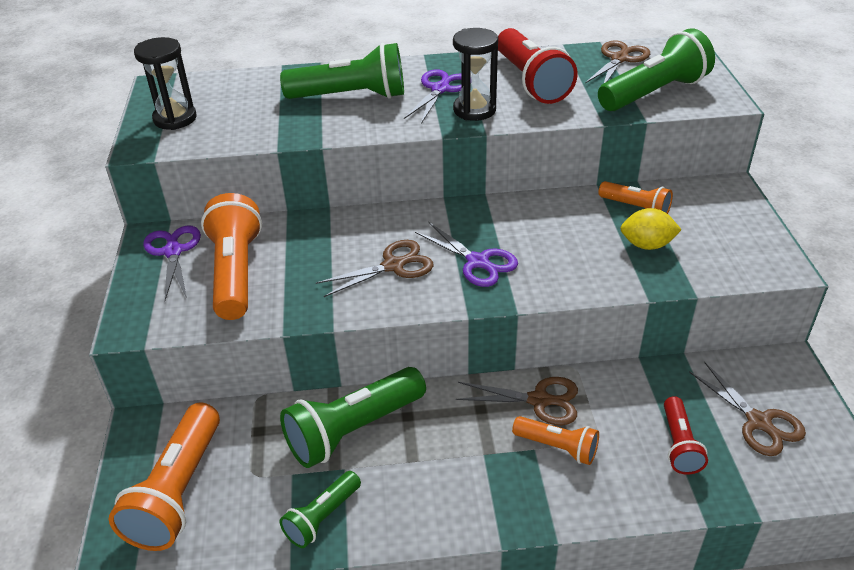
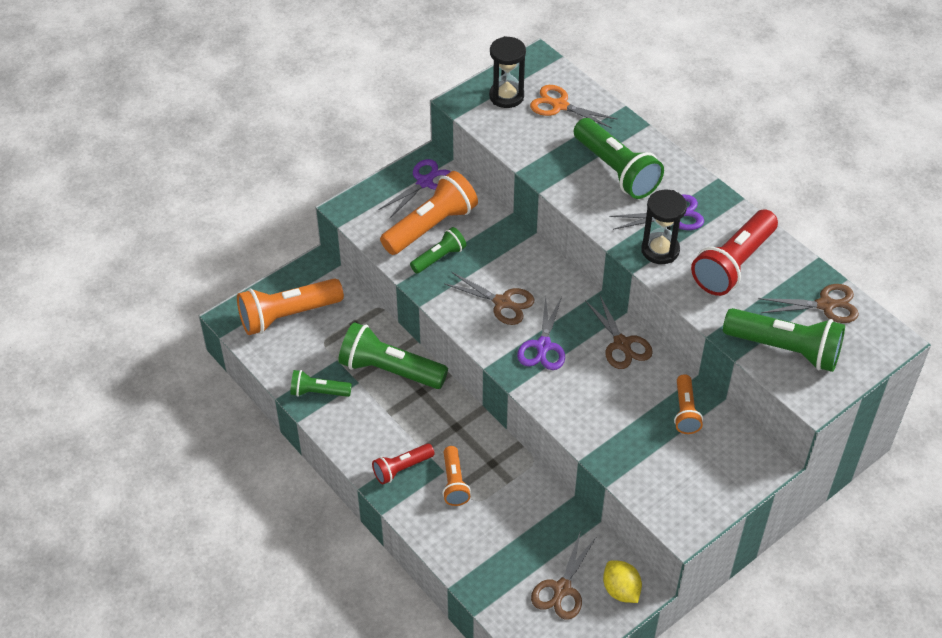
camera: 55 degrees right, 10 degrees up
brown scissors [456,377,578,425] -> brown scissors moved to [585,294,653,369]
yellow lemon [620,208,682,250] -> yellow lemon moved to [603,560,642,603]
red flashlight [664,396,708,475] -> red flashlight moved to [372,443,435,484]
none -> green flashlight [410,227,466,273]
none -> orange scissors [530,85,618,128]

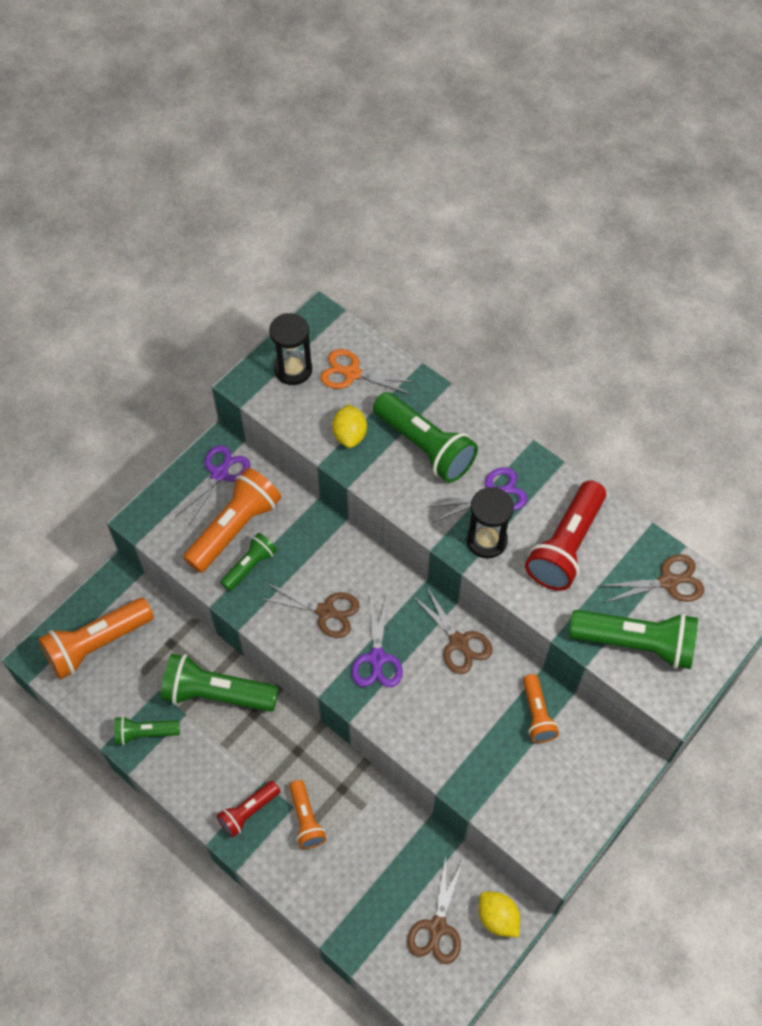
camera: 10 degrees left, 10 degrees up
none -> yellow lemon [332,404,367,448]

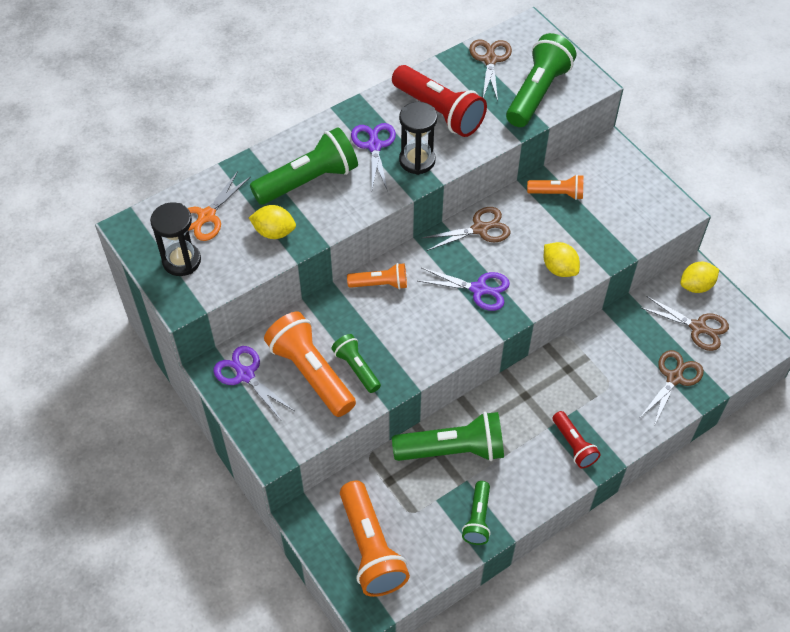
camera: 75 degrees left, 5 degrees down
green flashlight [161,653,279,712] -> green flashlight turned 120 degrees counterclockwise [392,412,504,461]
brown scissors [260,583,359,638] -> brown scissors moved to [641,350,704,426]
orange flashlight [289,780,326,849] -> orange flashlight moved to [347,263,407,290]
none -> yellow lemon [544,242,580,277]

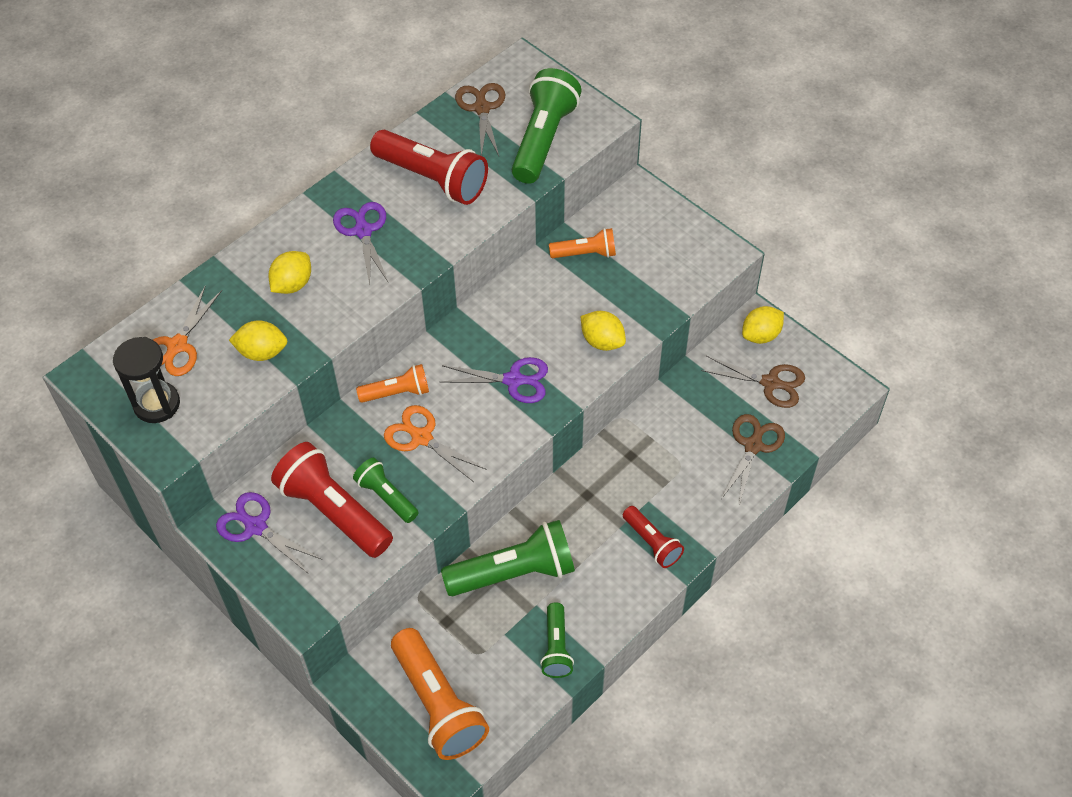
camera: 10 degrees left, 0 degrees up
green flashlight [250,127,358,205] -> yellow lemon [268,251,311,294]
orange flashlight [264,312,356,417] -> red flashlight [271,442,393,558]
black hourglass [399,102,437,175] -> none
brown scissors [422,207,510,251] -> none
none -> orange scissors [384,405,487,482]

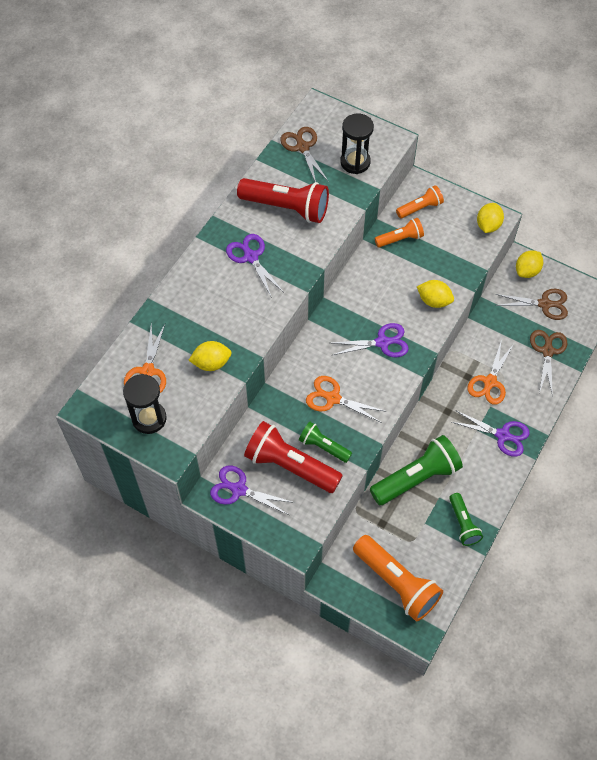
camera: 15 degrees left, 5 degrees up
yellow lemon [268,251,311,294] -> yellow lemon moved to [477,203,504,233]
orange flashlight [356,364,429,403] -> orange flashlight moved to [396,185,444,218]
green flashlight [512,68,581,184] -> black hourglass [340,114,374,174]
red flashlight [623,506,684,568] -> purple scissors [452,410,530,457]
none -> orange scissors [468,339,514,405]

